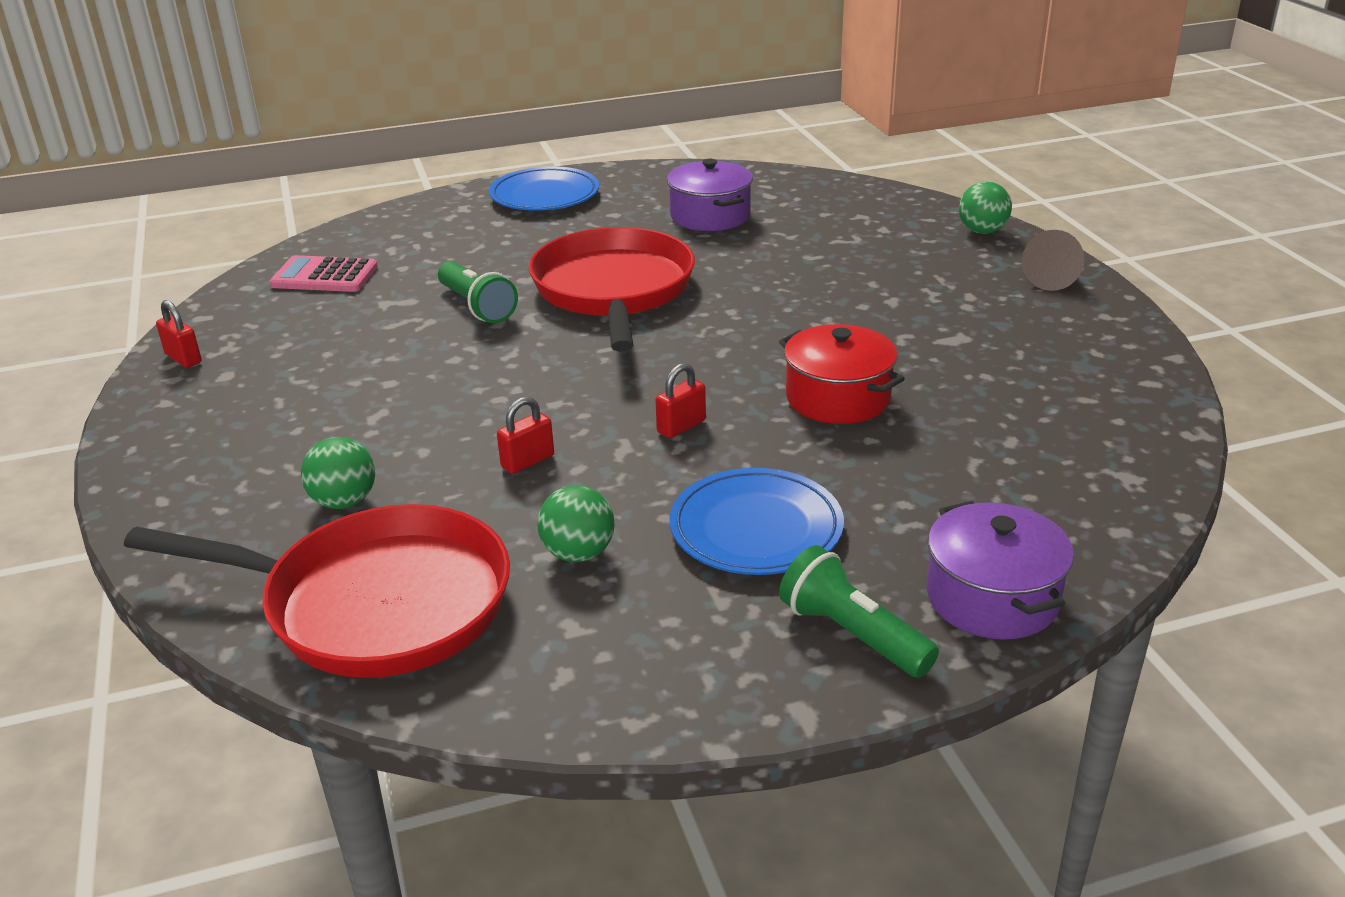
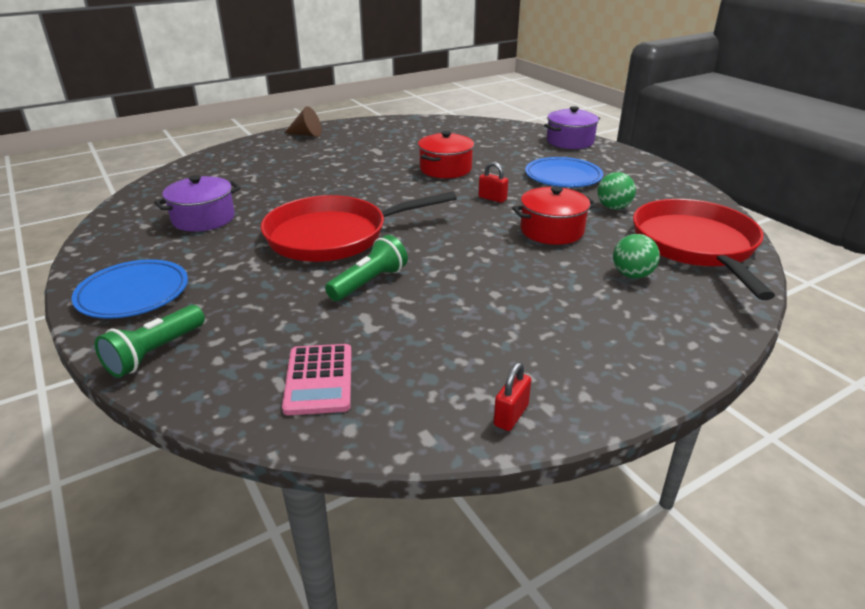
camera: 105 degrees left, 0 degrees up
red padlock [497,397,554,474] -> red pot [512,186,597,245]
green flashlight [779,545,939,678] -> green flashlight moved to [95,305,205,377]
green ball [959,181,1012,234] -> none

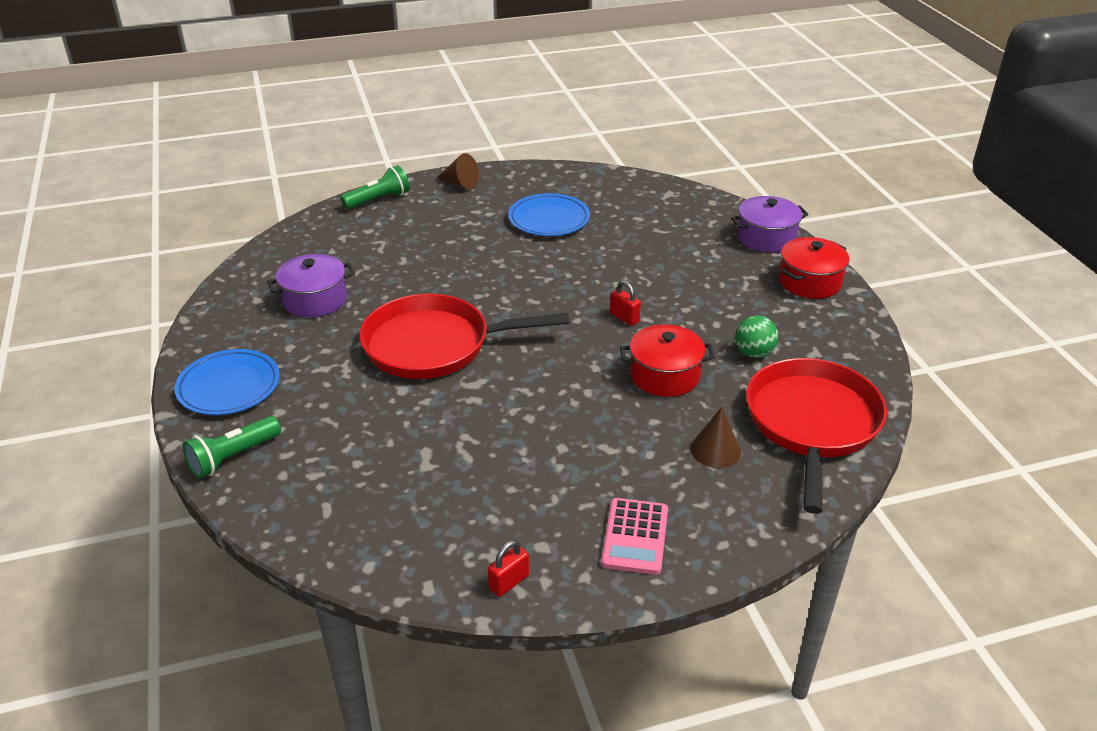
camera: 15 degrees right, 5 degrees up
pink calculator [282,344,352,415] -> pink calculator moved to [601,498,668,575]
green flashlight [325,235,408,301] -> green flashlight moved to [340,165,410,210]
red pot [418,131,474,178] -> red pot moved to [779,237,849,299]
blue plate [525,157,603,187] -> blue plate moved to [508,193,590,236]
green ball [613,234,660,279] -> brown cone [690,407,741,468]

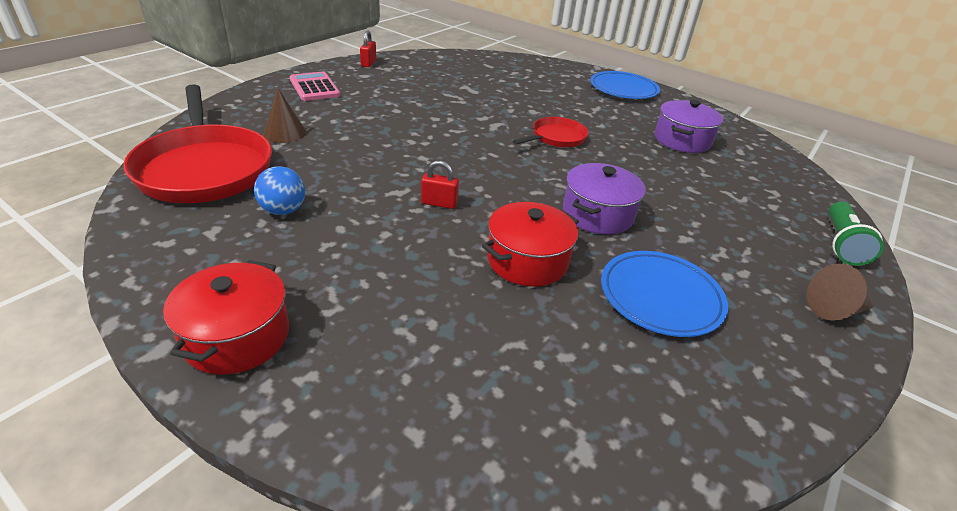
camera: 140 degrees right, 0 degrees up
green flashlight [183,416,281,478] -> none
red pan [359,294,570,379] -> red pan [513,117,588,147], size x0.51
red pot [620,324,715,397] -> red pot moved to [482,202,579,287]
purple pot [731,196,809,252] -> purple pot moved to [563,163,646,235]
green ball [735,315,779,358] -> blue ball [254,166,305,215]

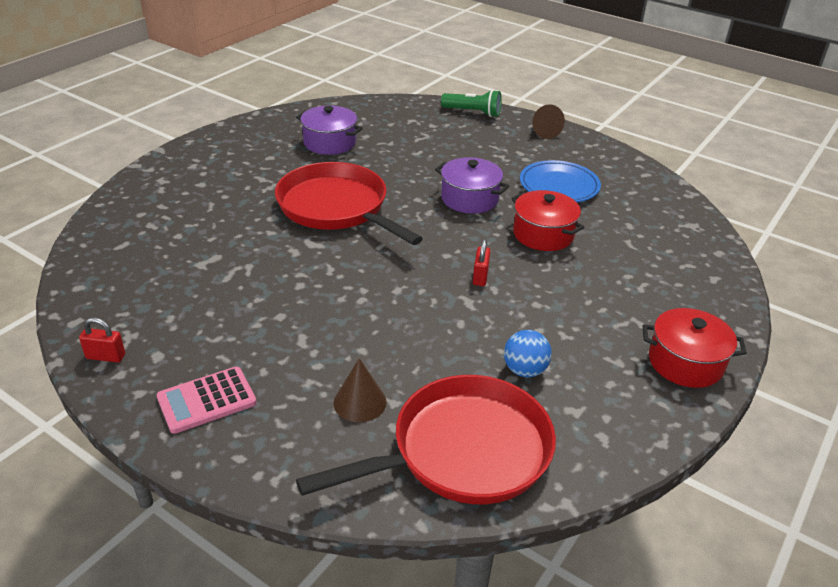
camera: 90 degrees left, 0 degrees up
red pan [513,117,588,147] -> red pan [275,162,423,245], size x1.96
blue plate [590,71,660,99] -> none

